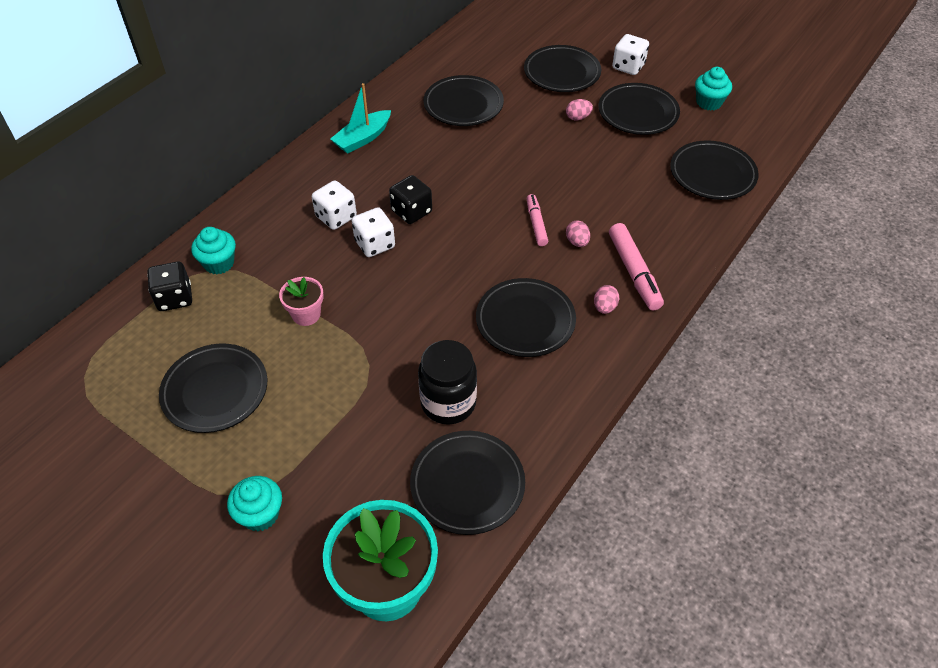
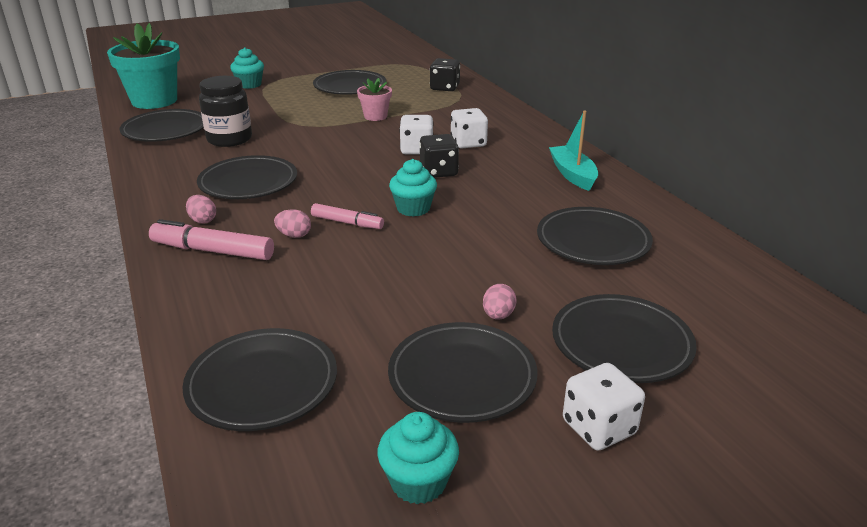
camera: 120 degrees right, 20 degrees down
turquoise cupcake [191,227,236,274] -> turquoise cupcake moved to [389,159,437,217]

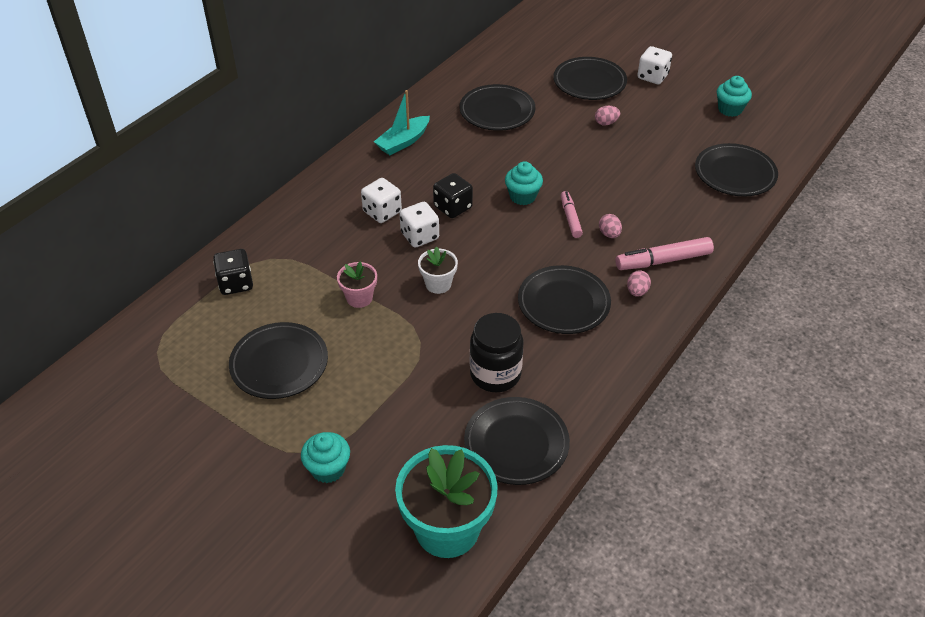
camera: 120 degrees left, 15 degrees up
pink marker [149,219,274,260] -> pink marker turned 90 degrees clockwise [616,237,714,270]
black plate [388,322,537,423] -> none
none -> white flower pot [418,246,458,294]

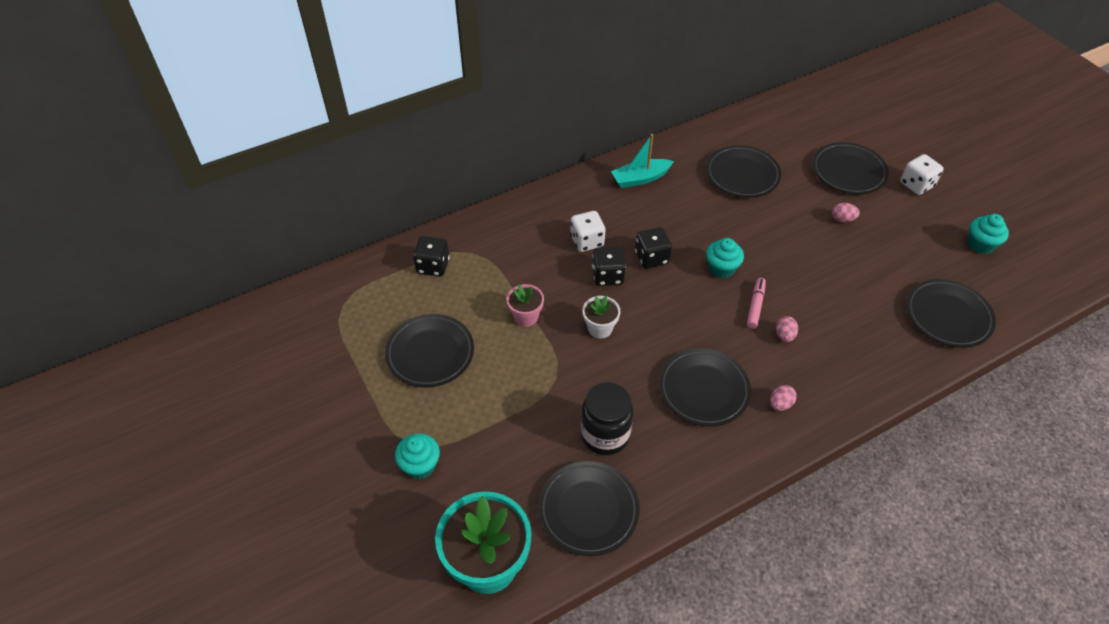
camera: 25 degrees right, 5 degrees up
white dice [399,202,439,247] -> black dice [592,246,626,286]
pink marker [616,237,714,270] -> none

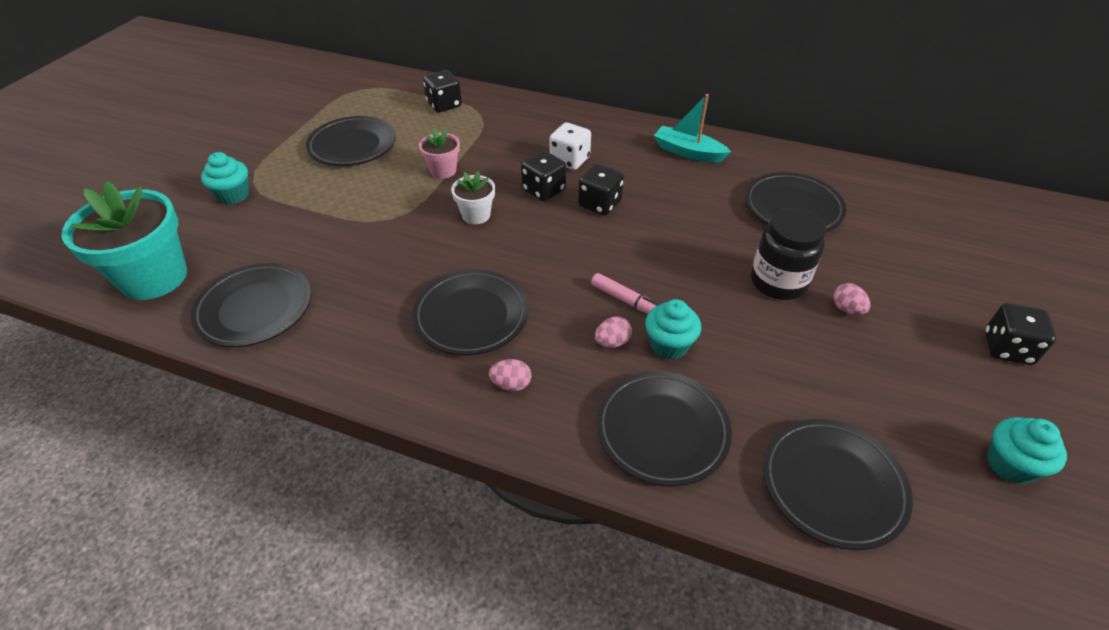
camera: 50 degrees right, 5 degrees down
black jar [581,383,633,455] -> black jar moved to [751,208,826,300]
turquoise cupcake [706,238,744,279] -> turquoise cupcake moved to [645,299,701,360]
pink marker [747,278,766,329] -> pink marker turned 60 degrees clockwise [591,273,659,314]
black plate [812,142,889,194] -> black plate moved to [596,371,732,487]
white dice [900,154,944,195] -> black dice [985,303,1056,365]

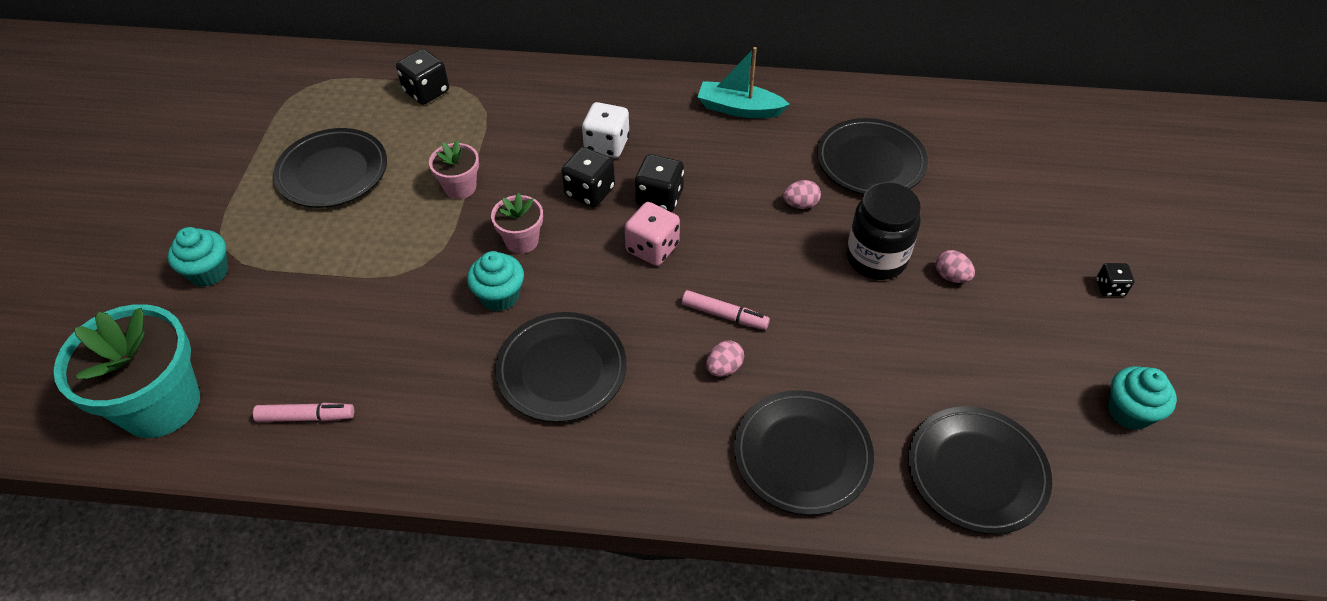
camera: 15 degrees left, 5 degrees up
black plate [191,263,311,347] -> pink marker [253,403,354,422]
white flower pot [451,171,495,224] -> pink flower pot [491,193,543,254]
pink egg [489,359,531,391] -> pink egg moved to [783,180,821,209]
turquoise cupcake [645,299,701,360] -> turquoise cupcake moved to [467,251,524,311]
black dice [985,303,1056,365] -> black dice [1096,263,1134,297], size x0.59
none -> pink dice [625,202,680,266]

